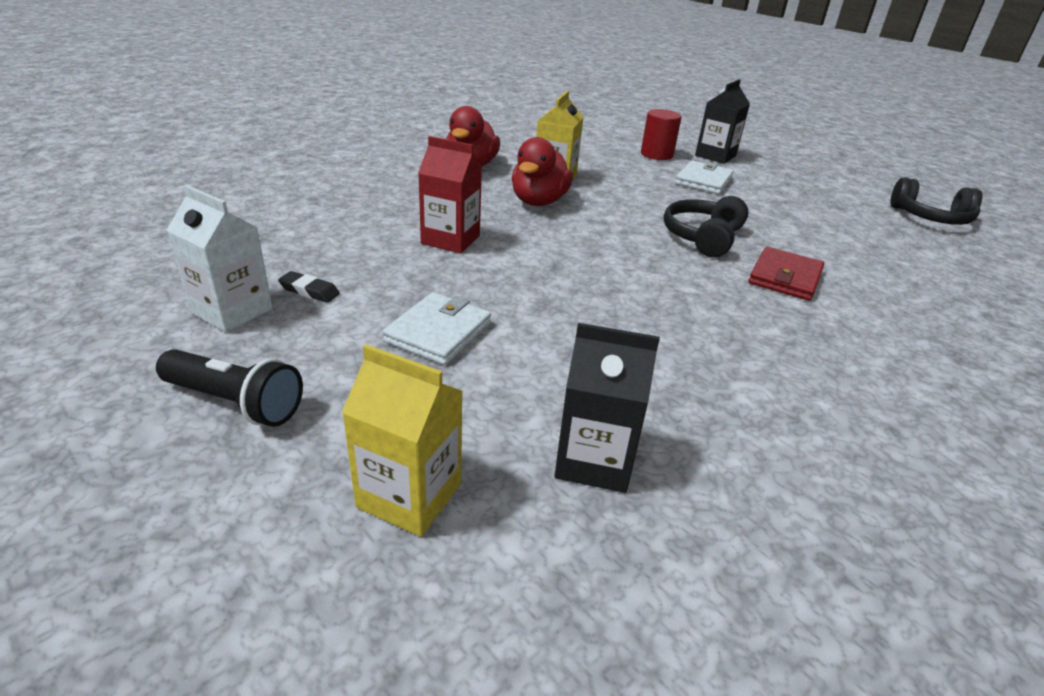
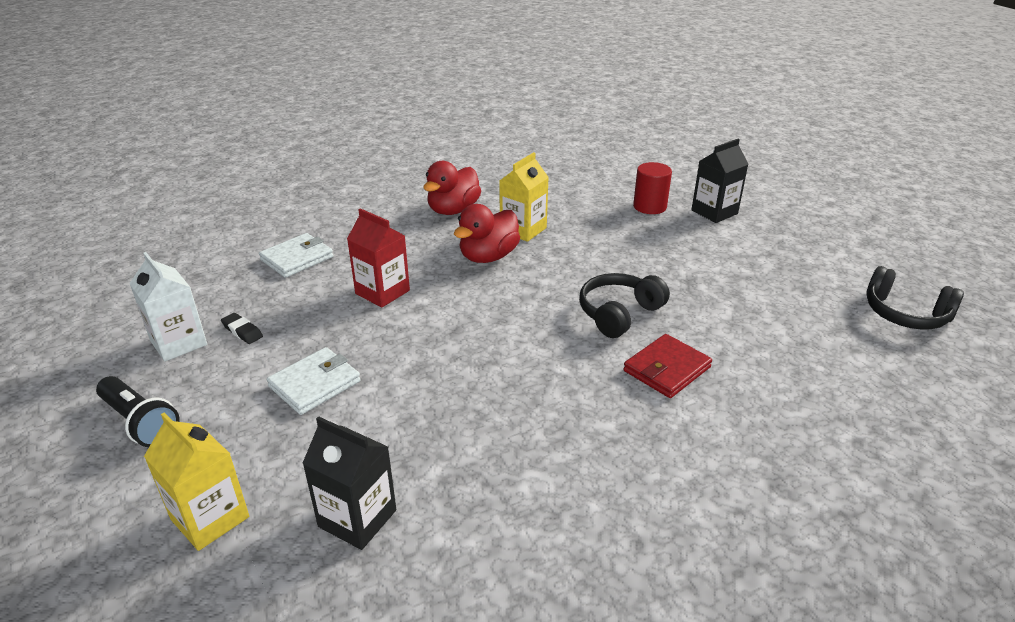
camera: 20 degrees right, 0 degrees up
white wallet [675,161,734,194] -> white wallet moved to [259,233,333,278]

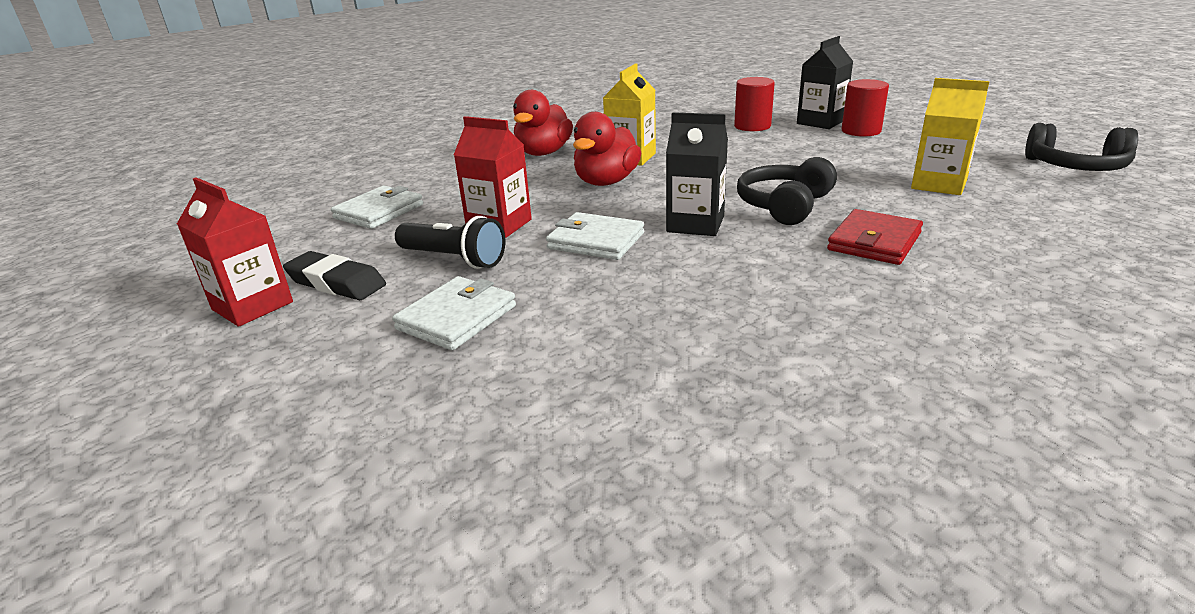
camera: 10 degrees left, 5 degrees down
black flashlight [96,376,180,447] -> black flashlight moved to [395,216,505,269]
white carton [129,252,207,362] -> red carton [177,177,293,327]
yellow carton [144,413,249,551] -> yellow carton moved to [911,78,990,195]
black eraser [221,313,263,344] -> black eraser [283,251,386,300], size x1.68
black carton [302,416,396,550] -> black carton moved to [666,112,728,236]
none -> white wallet [546,212,644,260]
none -> red cylinder [841,79,889,137]

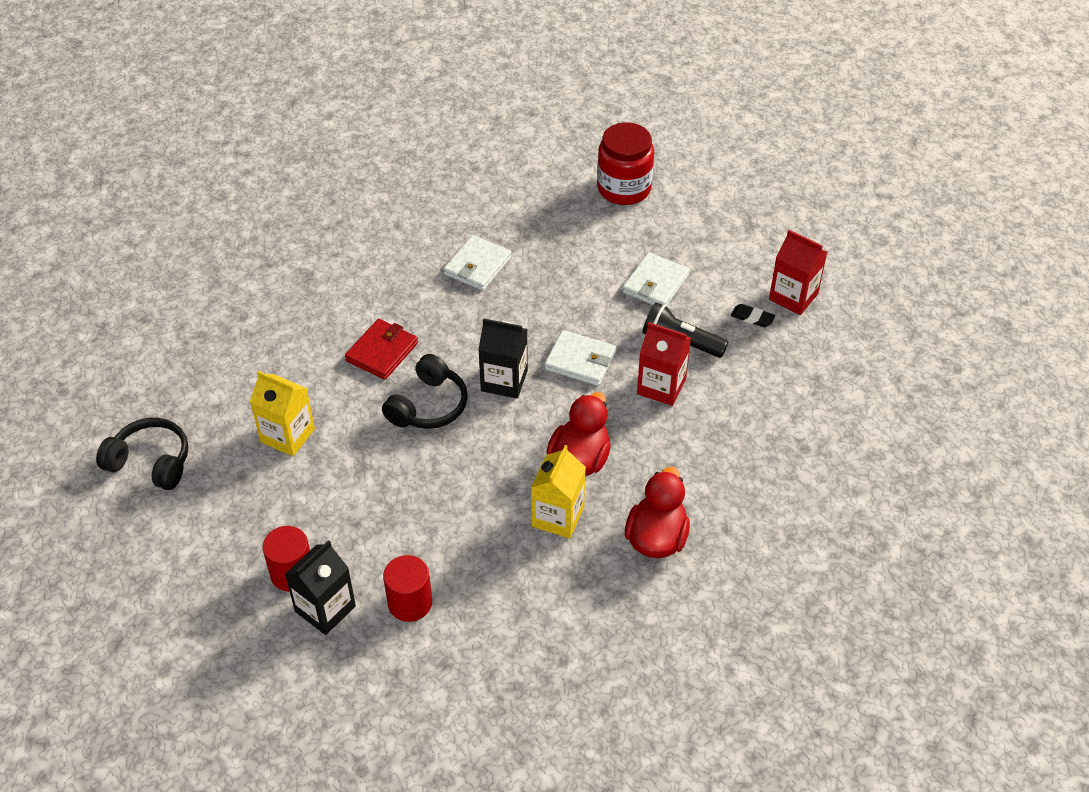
camera: 175 degrees right, 20 degrees up
black eraser [283,251,386,300] -> black eraser [731,304,775,327], size x0.60
white wallet [331,186,423,229] -> white wallet moved to [444,235,512,291]
none -> red jar [597,122,654,205]

